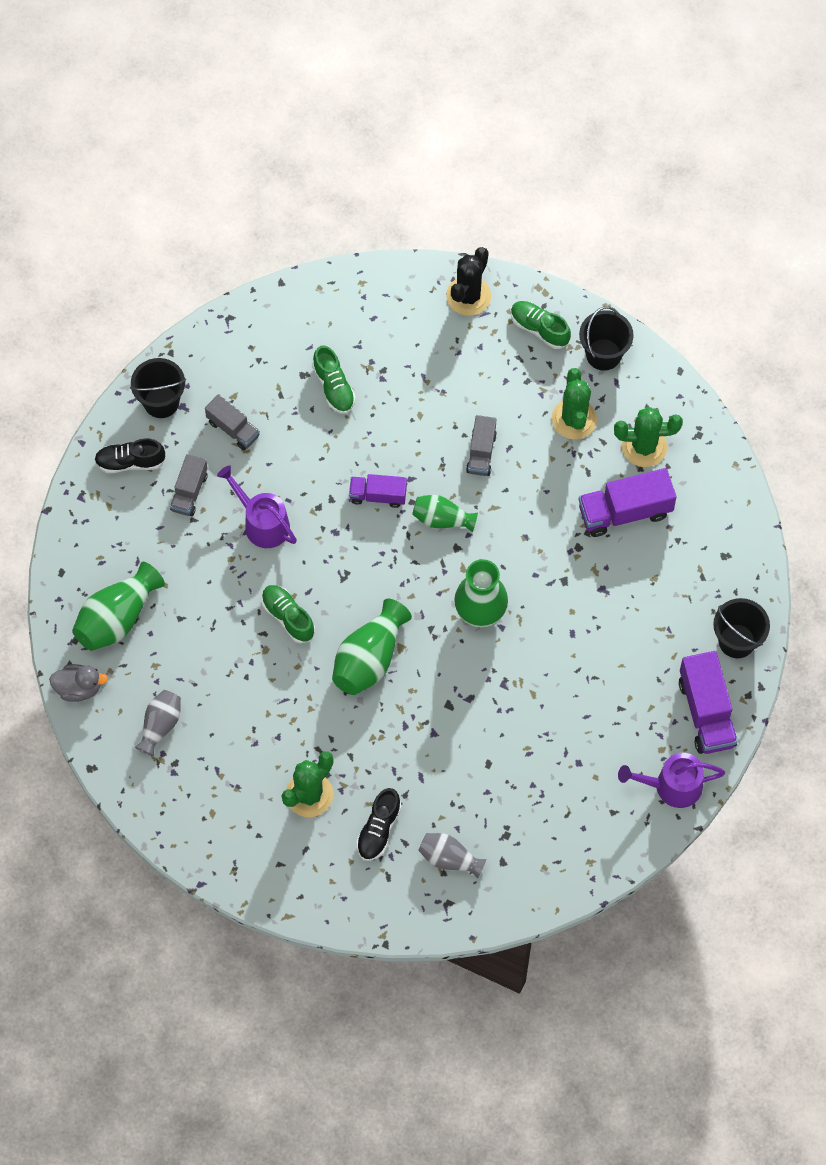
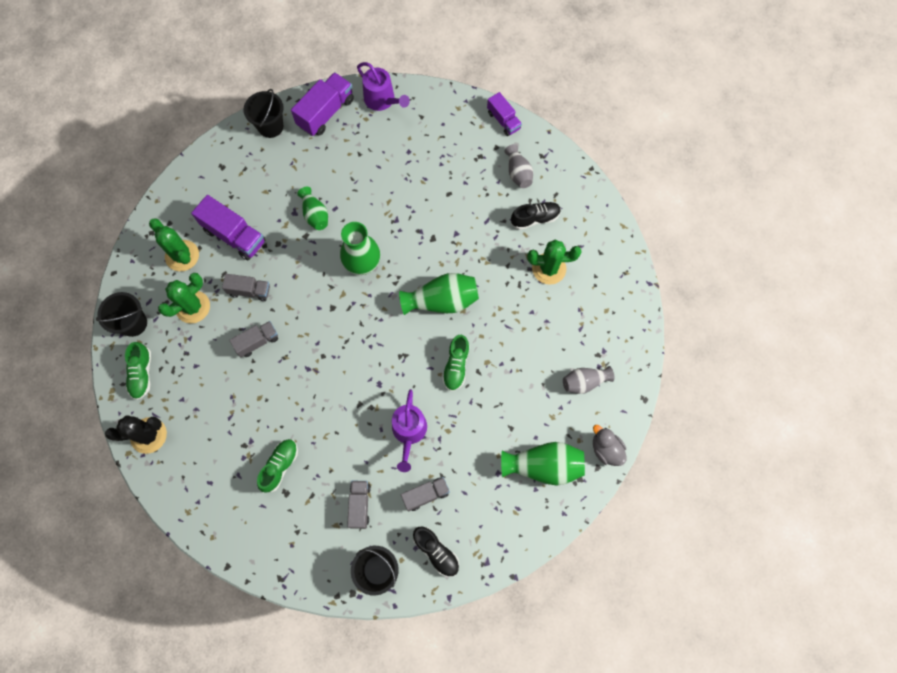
camera: 130 degrees left, 5 degrees up
purple truck [349,474,407,508] -> purple truck moved to [487,92,522,136]
green vase [412,495,478,532] -> green vase moved to [297,187,328,230]
none -> grey truck [222,274,270,301]

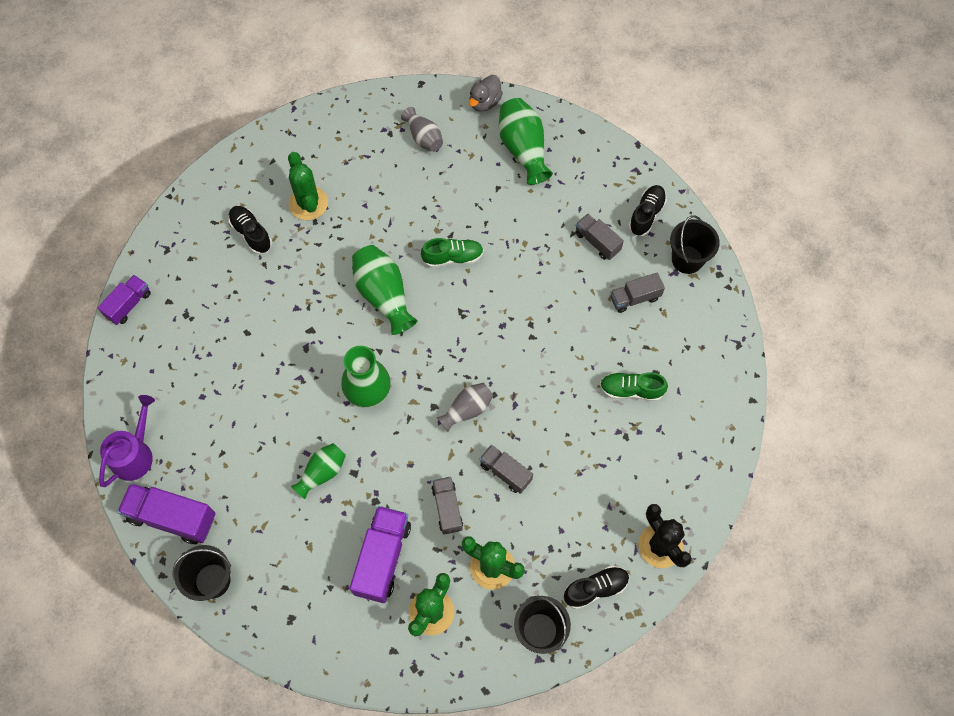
camera: 110 degrees left, 5 degrees down
green shoe [125,342,151,400] -> black shoe [564,565,629,609]
purple watering can [392,389,427,472] -> none
grey vase [504,144,533,188] -> grey vase moved to [437,383,493,432]

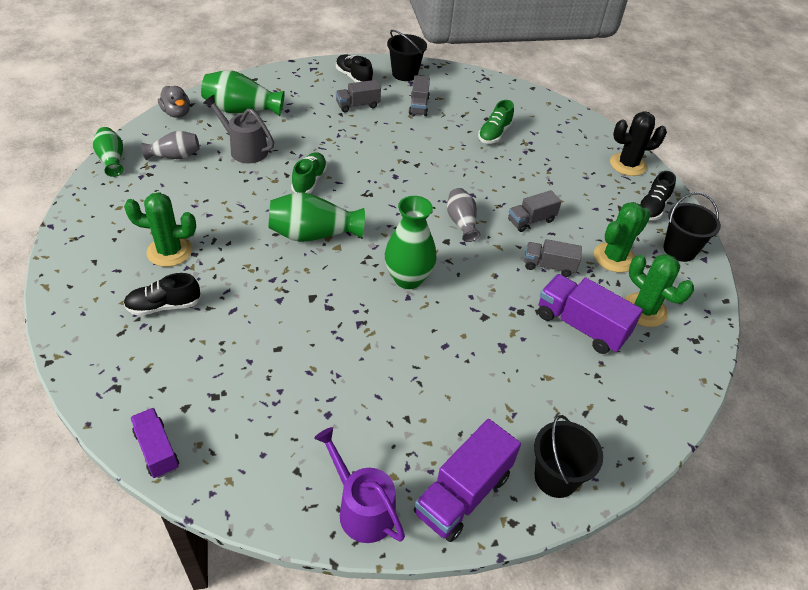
camera: 70 degrees left, 20 degrees down
green vase [291,443,346,499] -> green vase moved to [93,127,124,177]
black shoe [564,565,629,609] -> black shoe turned 150 degrees counterclockwise [639,171,676,221]
none -> grey watering can [203,95,274,163]

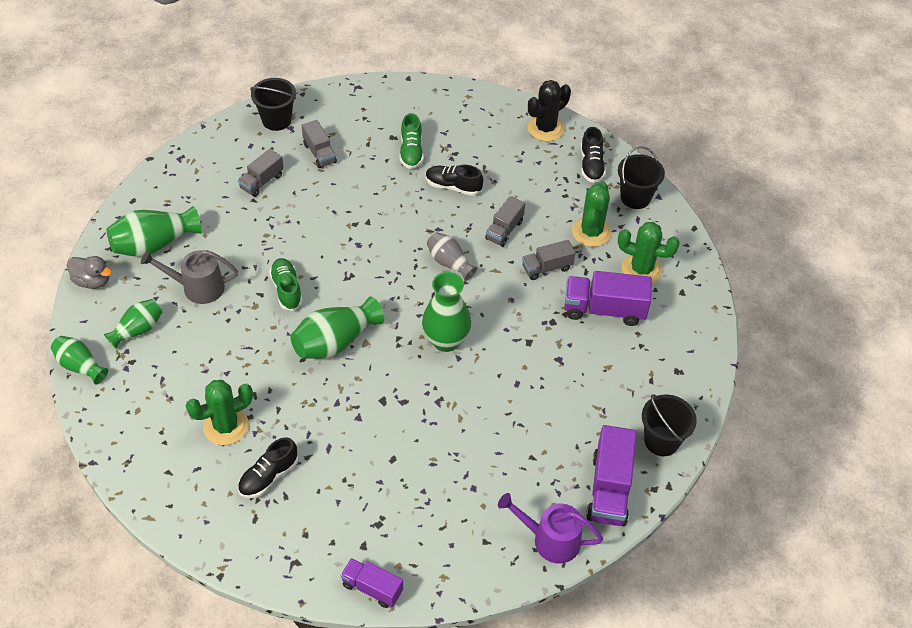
camera: 30 degrees left, 5 degrees up
grey vase [141,131,200,160] -> green vase [104,299,162,349]
black shoe [336,54,373,82] -> black shoe moved to [426,165,483,196]

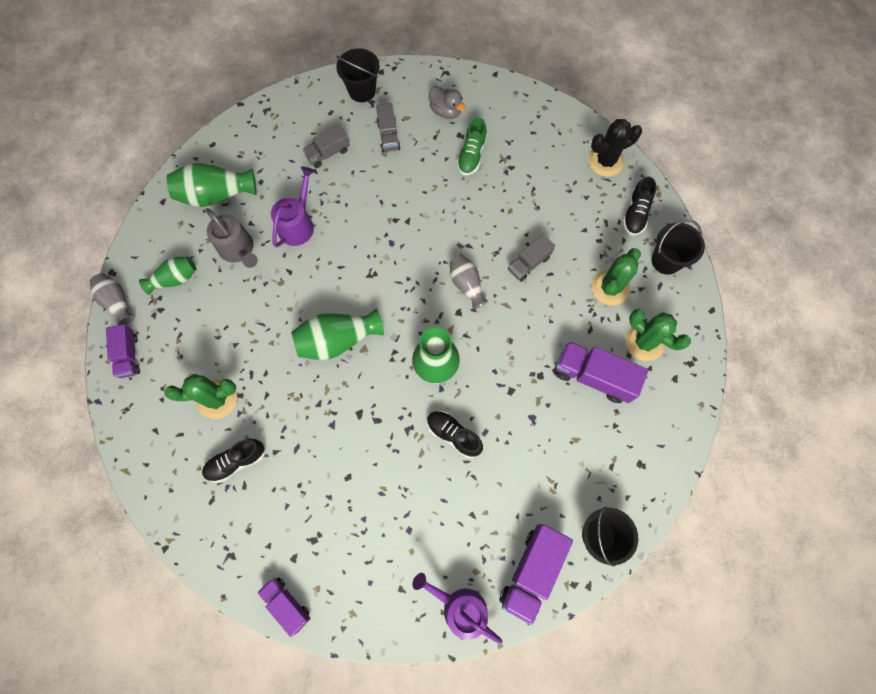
camera: 20 degrees right, 20 degrees up
green vase [51,336,108,384] -> grey vase [90,273,135,325]
grey duck [67,256,112,289] -> grey duck moved to [429,86,466,119]
grey watering can [141,250,238,304] -> grey watering can turned 150 degrees counterclockwise [205,208,258,268]
green shoe [269,258,303,311] -> none
black shoe [426,165,483,196] -> black shoe moved to [427,411,483,458]
grey truck [522,240,575,280] -> none
none -> purple truck [106,324,140,378]
none -> purple watering can [271,167,315,248]

